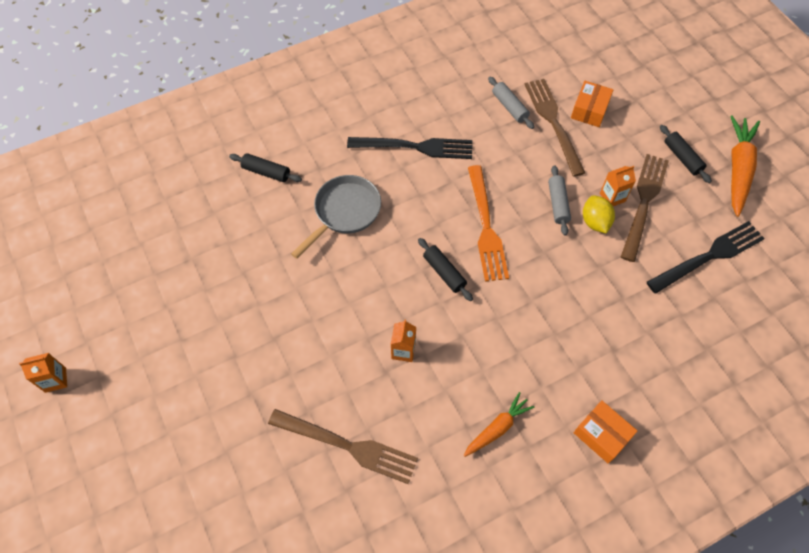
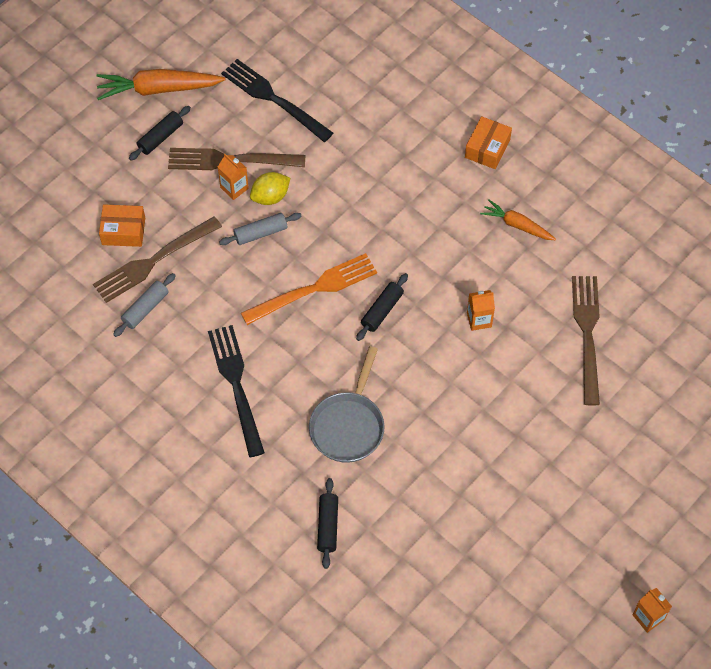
camera: 110 degrees left, 0 degrees up
grey pan [291,175,381,259] -> grey pan turned 90 degrees counterclockwise [309,346,384,463]

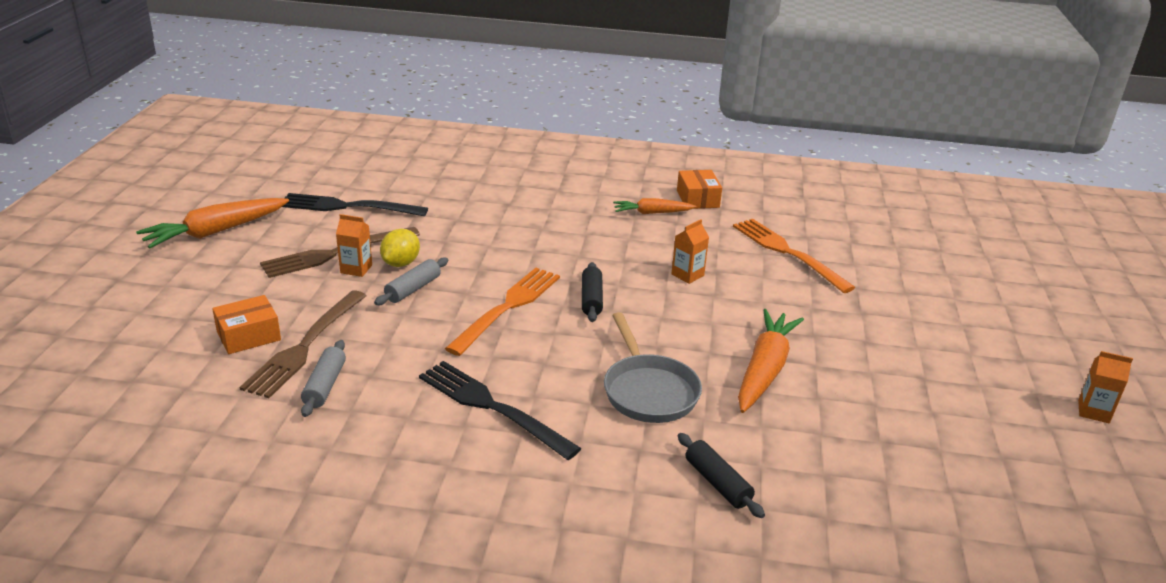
camera: 35 degrees left, 30 degrees down
black rolling pin [129,106,191,161] -> none
orange box [465,116,512,169] -> orange box moved to [677,170,722,209]
brown fork [572,276,600,406] -> orange fork [733,219,855,293]
none -> orange carrot [738,309,804,413]

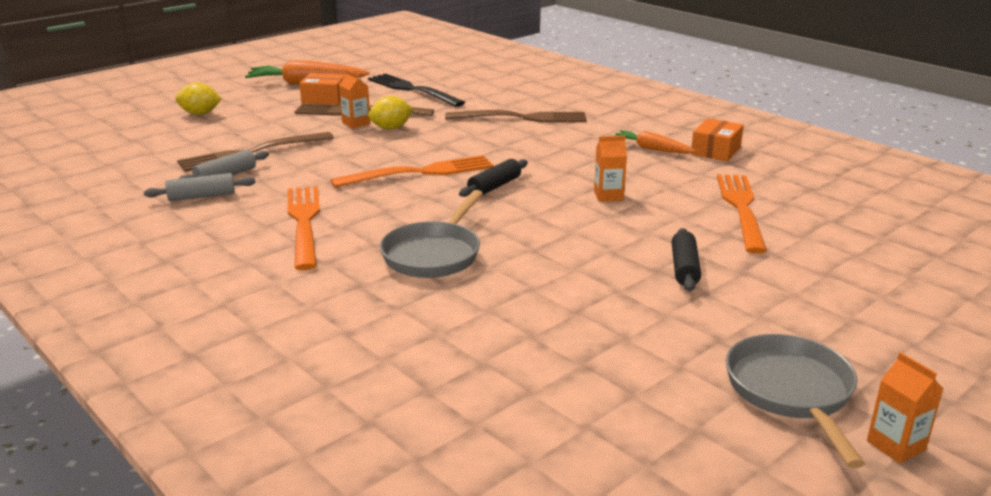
camera: 40 degrees right, 5 degrees down
orange box [212,295,281,354] -> orange box moved to [299,73,346,105]
grey rolling pin [374,257,448,305] -> grey rolling pin moved to [144,173,256,201]
black fork [419,361,582,460] -> orange fork [288,186,320,270]
black rolling pin [678,433,765,518] -> black rolling pin moved to [672,228,701,291]
orange carrot [738,309,804,413] -> none
none -> yellow lemon [175,83,222,115]
none -> brown fork [445,110,587,123]
none -> grey pan [726,334,865,468]

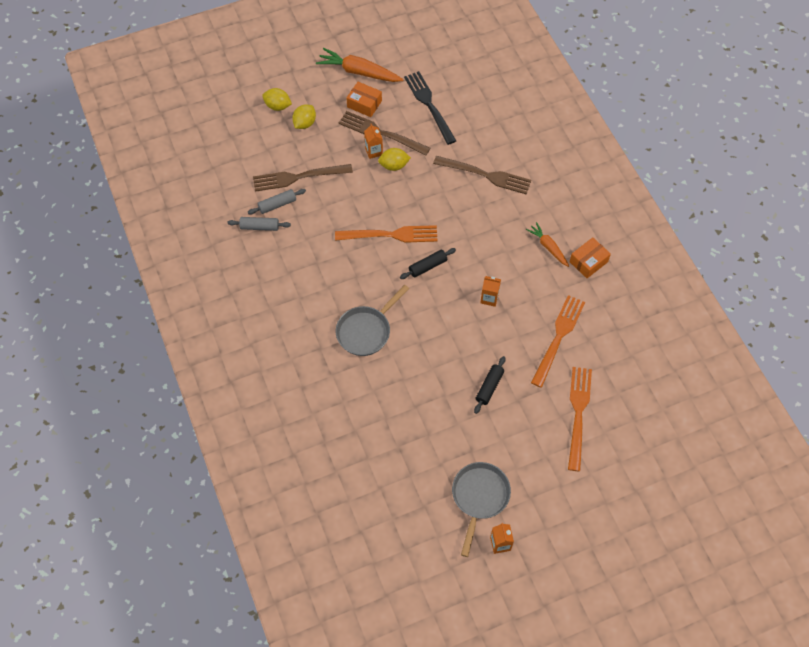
camera: 20 degrees right, 35 degrees up
orange fork [288,186,320,270] -> orange fork moved to [568,367,592,471]
none -> yellow lemon [292,104,316,129]

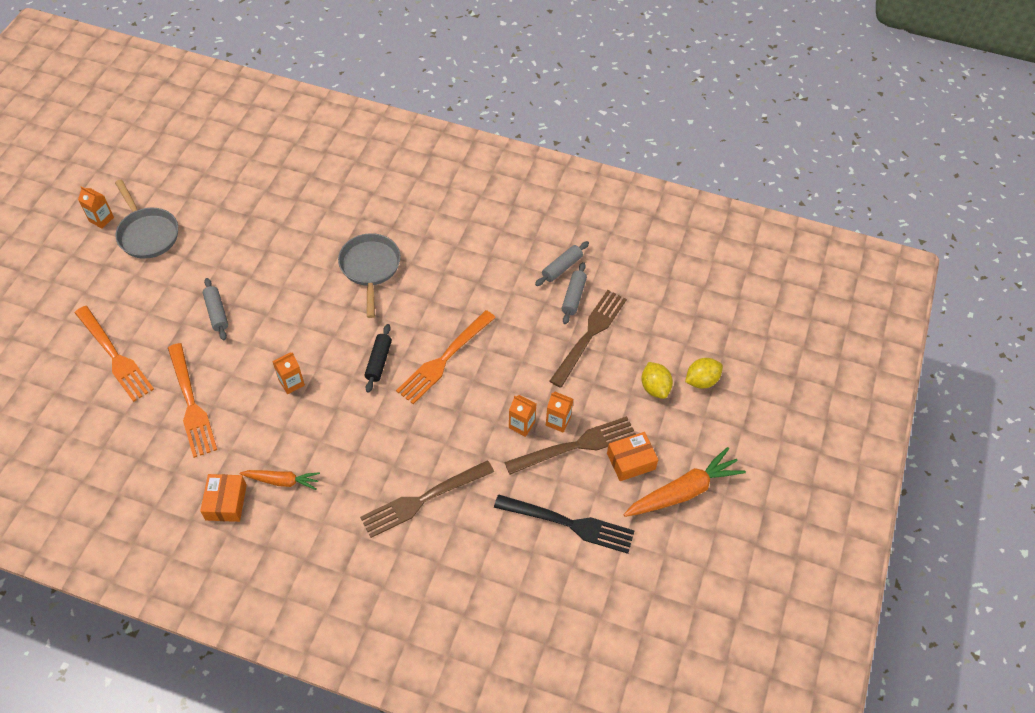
camera: 130 degrees right, 5 degrees down
yellow lemon [378,148,411,171] -> orange carton [509,395,536,437]
black rolling pin [474,356,506,414] -> grey rolling pin [203,278,228,340]

